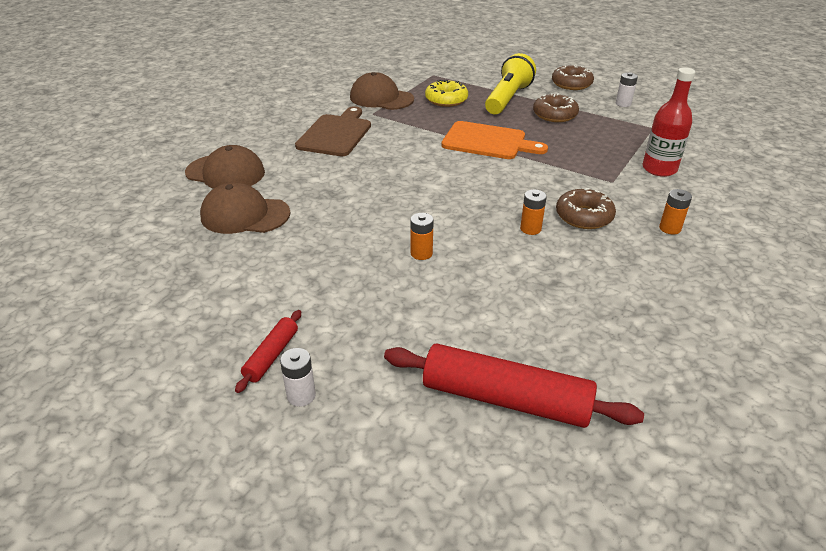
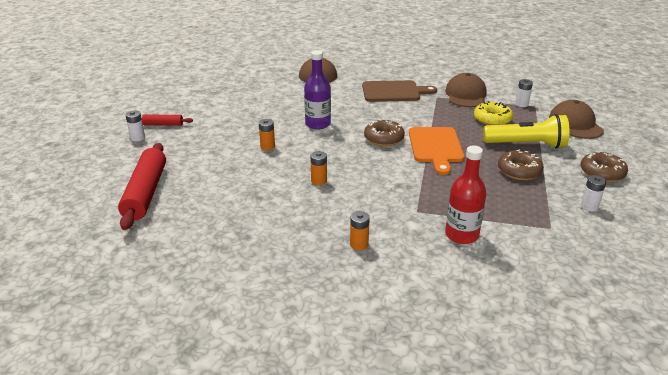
camera: 70 degrees right, 5 degrees down
brown cap [200,182,290,234] -> brown cap moved to [549,100,604,139]
brown donut [556,188,616,229] -> brown donut moved to [364,119,405,146]
none -> purple bottle [304,50,331,129]
none -> white battery [515,79,533,107]

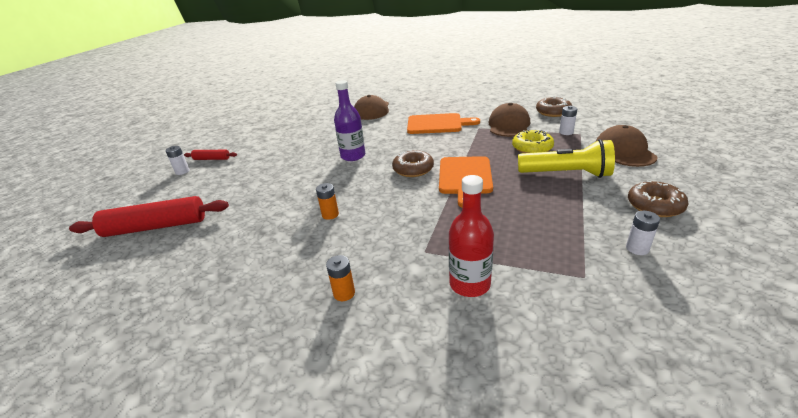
camera: 10 degrees right, 0 degrees up
red rolling pin [118,143,166,230] -> red rolling pin turned 75 degrees clockwise [69,196,229,237]
orange battery [259,119,275,150] -> none
brown cutting board [362,80,437,102] -> orange cutting board [407,113,480,134]
brown donut [498,150,544,180] -> brown donut moved to [536,96,572,117]

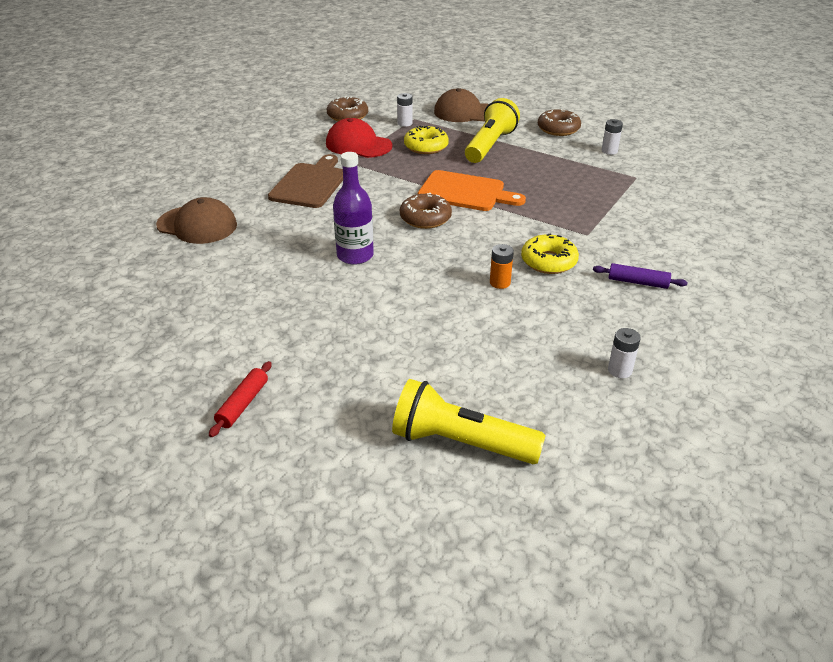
camera: 80 degrees left, 5 degrees up
red rolling pin [69,196,229,237] -> yellow flashlight [392,379,546,464]
white battery [165,146,190,175] -> white battery moved to [608,328,641,378]
orange battery [326,255,355,301] -> purple rolling pin [593,263,688,289]
orange cutting board [407,113,480,134] -> brown cutting board [268,154,343,208]
red bottle [449,175,494,297] -> none
brown cap [489,103,530,137] -> red cap [326,118,393,158]
none -> yellow donut [521,233,579,274]

